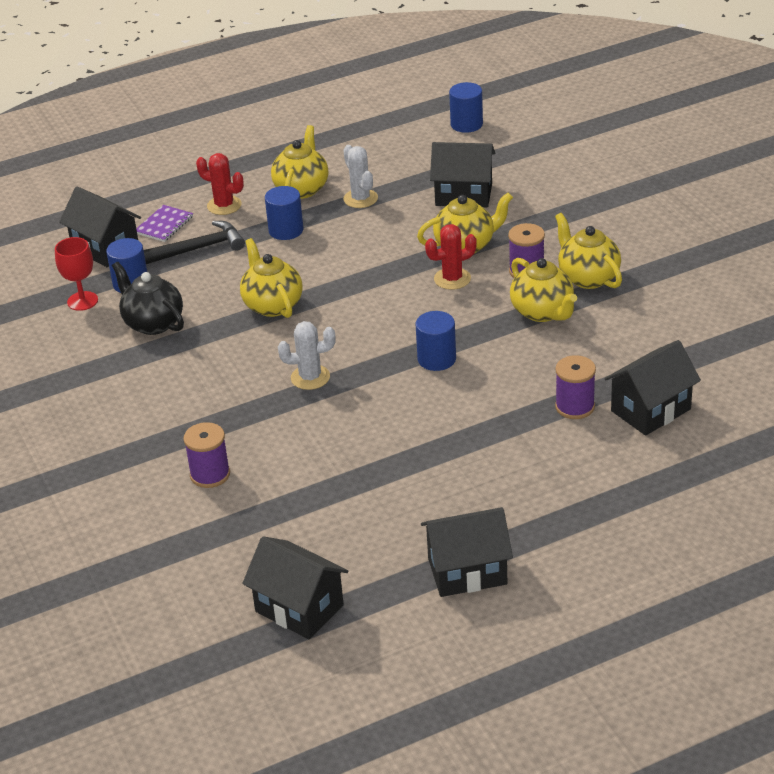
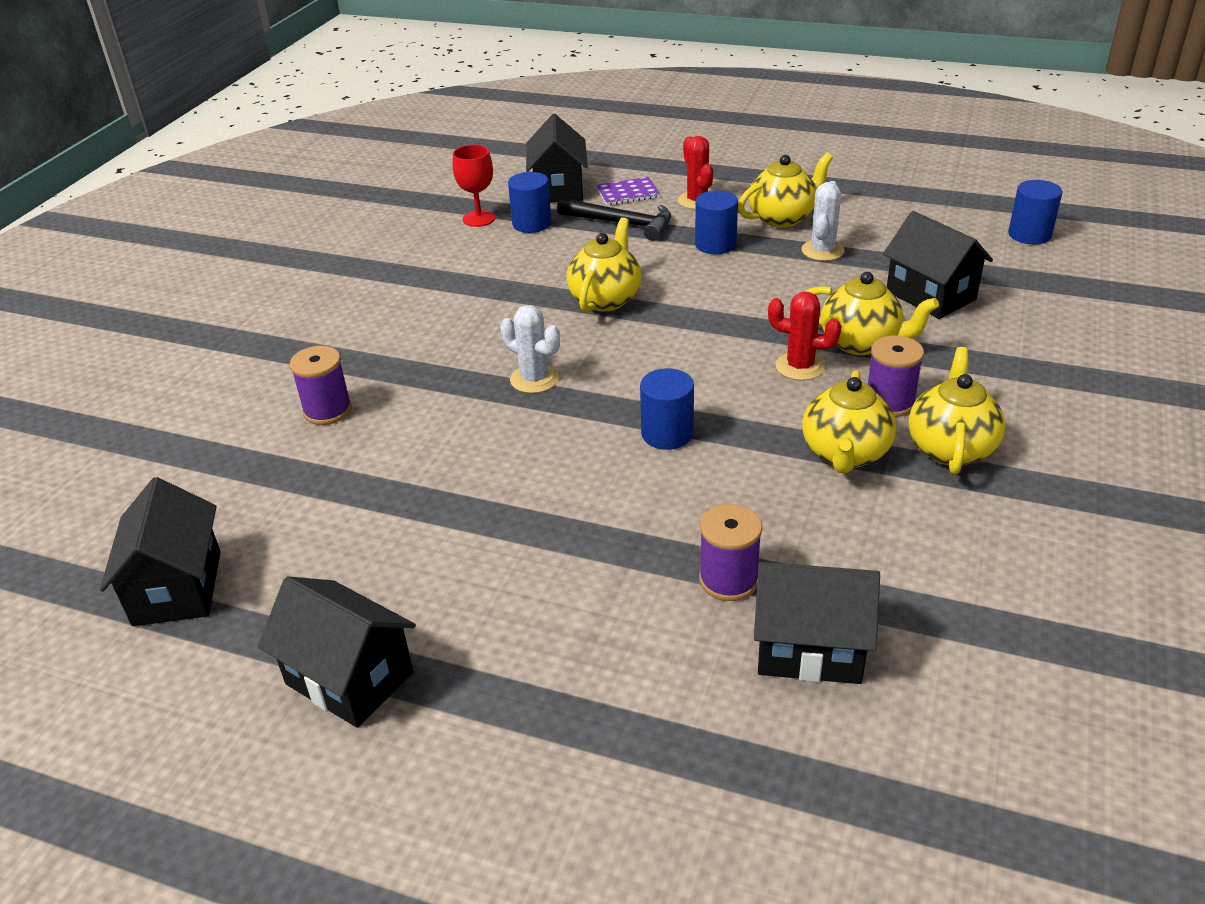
camera: 45 degrees right, 0 degrees up
black teapot [112,262,184,335] -> none

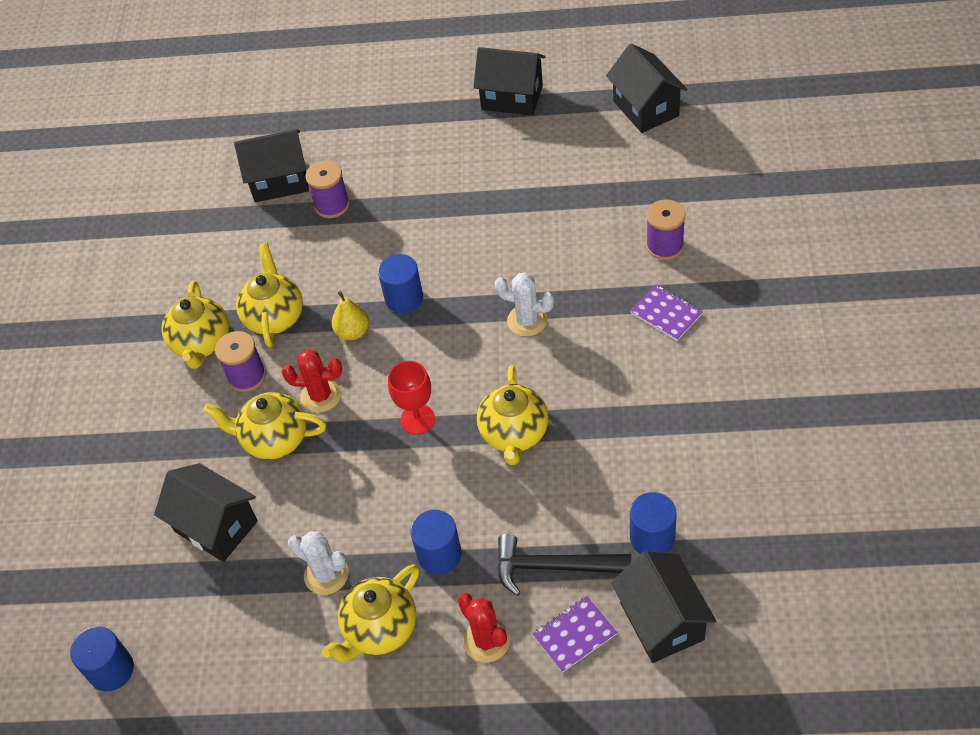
camera: 165 degrees right, 15 degrees up
red goblet [453,145,496,227] -> red goblet moved to [388,361,435,434]
white cactus [801,181,845,261] -> white cactus turned 60 degrees counterclockwise [288,531,349,595]
none -> yellow pear [332,291,369,340]
none -> purple notebook [630,284,703,341]

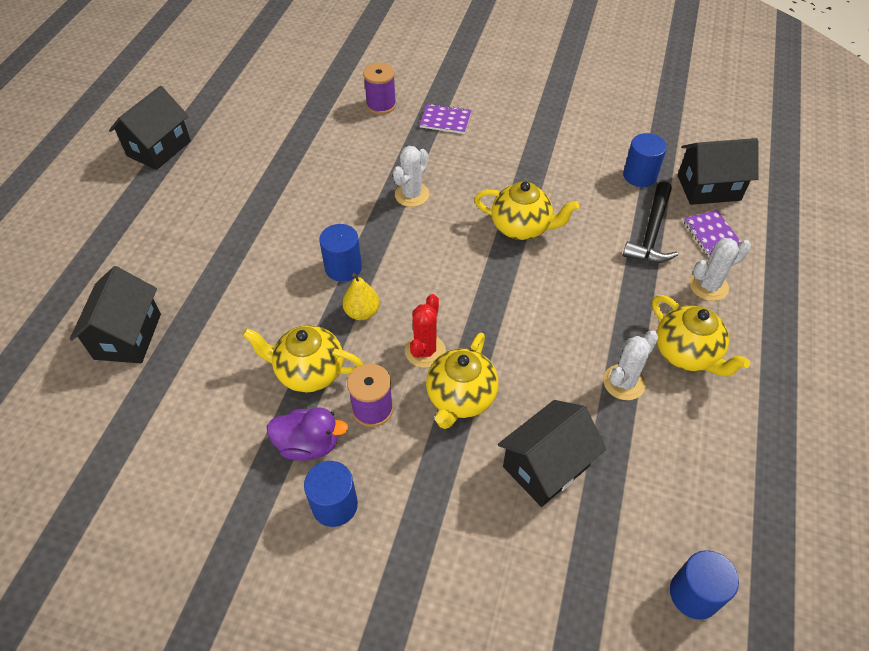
camera: 80 degrees left, 0 degrees up
yellow teapot [162,280,229,369] -> purple duck [267,407,348,461]
purple spool [306,160,350,218] -> none
red goblet [388,361,435,434] -> none
blue cylinder [410,510,461,574] -> blue cylinder moved to [304,461,358,527]
red cactus [457,593,510,662] -> white cactus [690,238,751,301]
black house [606,43,687,133] -> none
purple notebook [630,284,703,341] -> purple notebook turned 45 degrees clockwise [419,104,472,134]

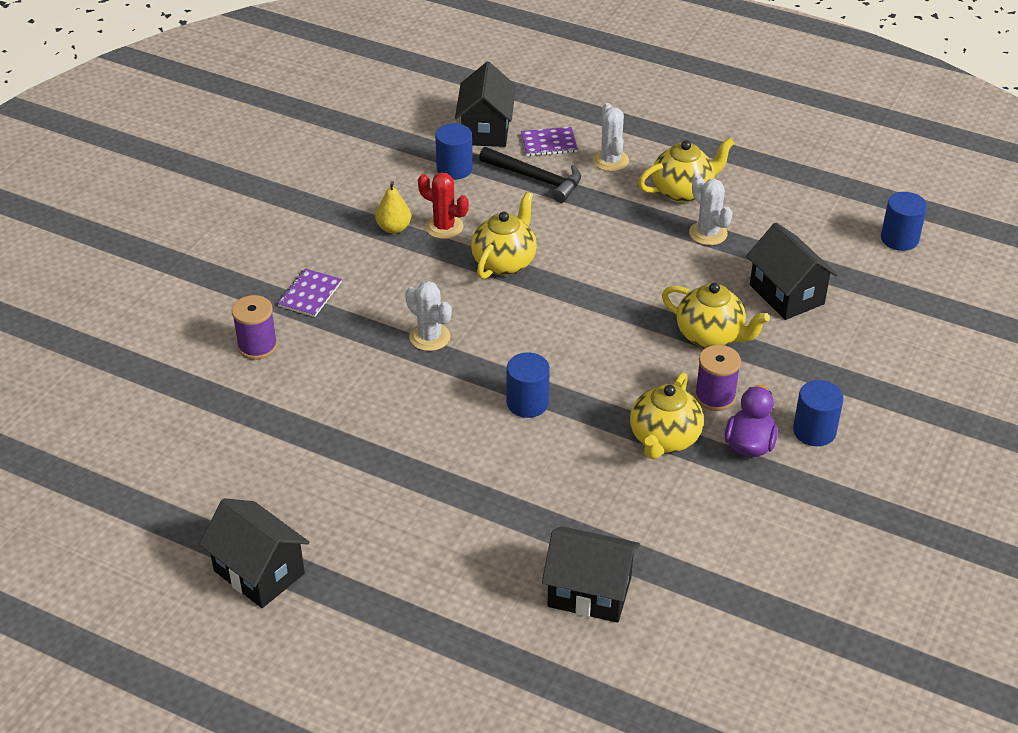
camera: 80 degrees left, 10 degrees down
yellow pear [342,273,380,320] -> yellow pear moved to [376,181,411,234]
red cactus [405,294,446,368] -> red cactus moved to [418,173,469,239]

